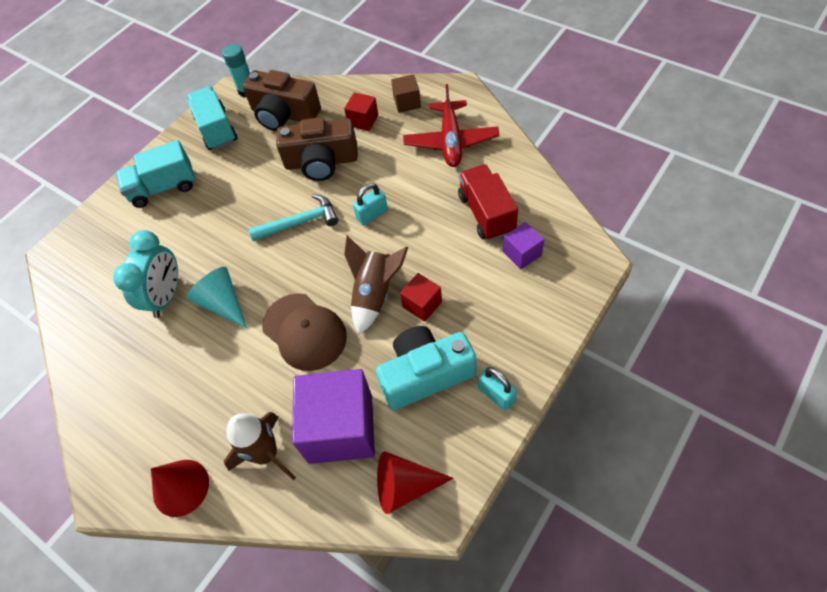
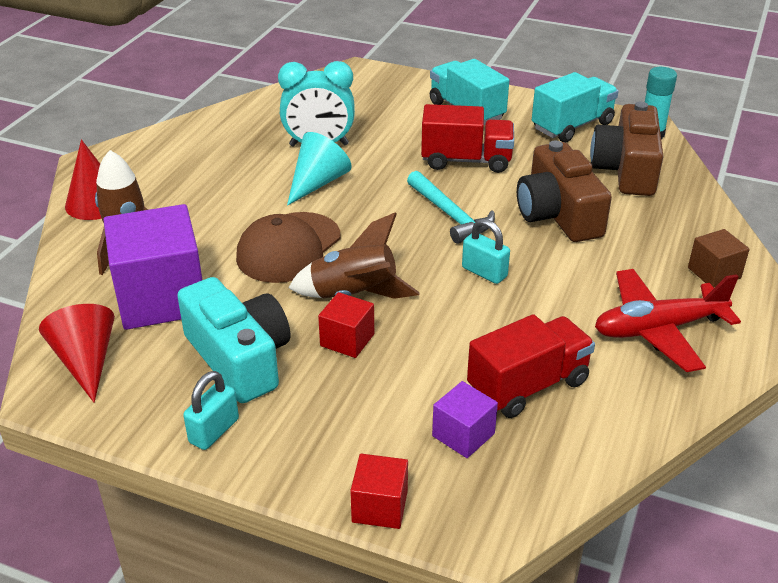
camera: 70 degrees right, 20 degrees down
red cube [344,92,378,131] -> red cube moved to [350,454,408,529]
none -> red truck [421,104,514,173]

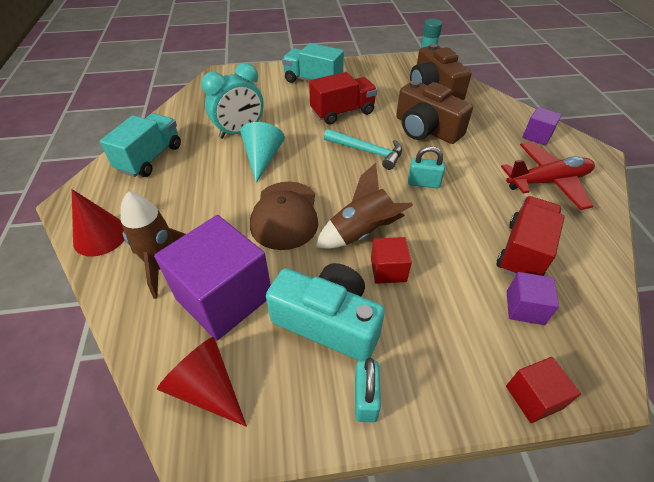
camera: 30 degrees left, 10 degrees up
turquoise truck [532,72,619,142] -> turquoise truck moved to [100,113,181,177]
red plane [595,269,741,372] -> red plane turned 150 degrees counterclockwise [501,142,595,210]
brown cube [688,229,750,287] -> purple cube [522,107,562,146]

